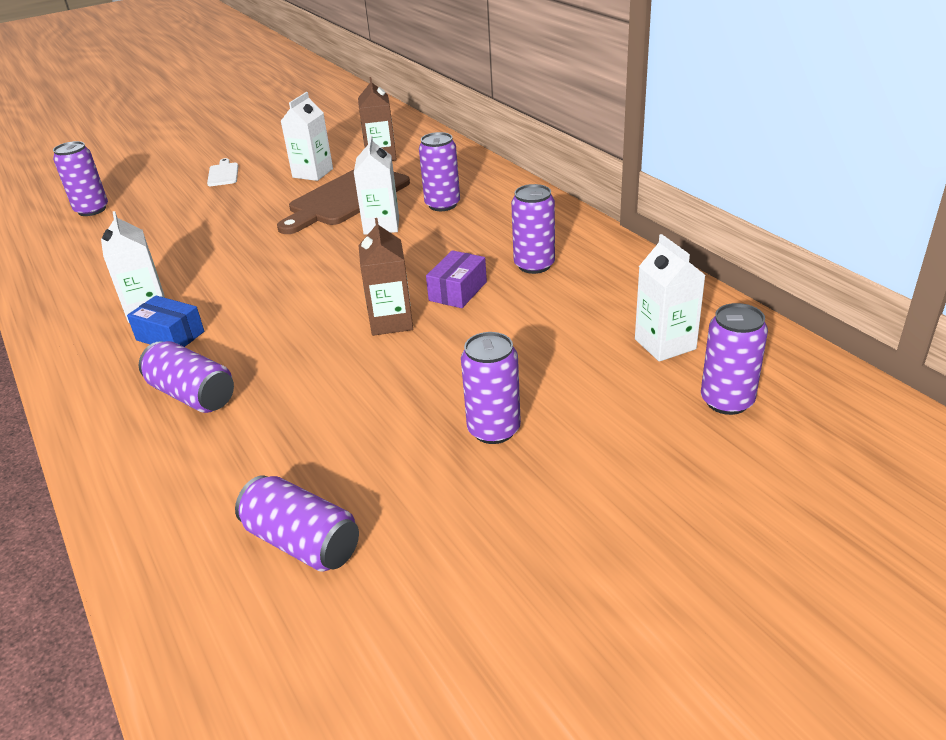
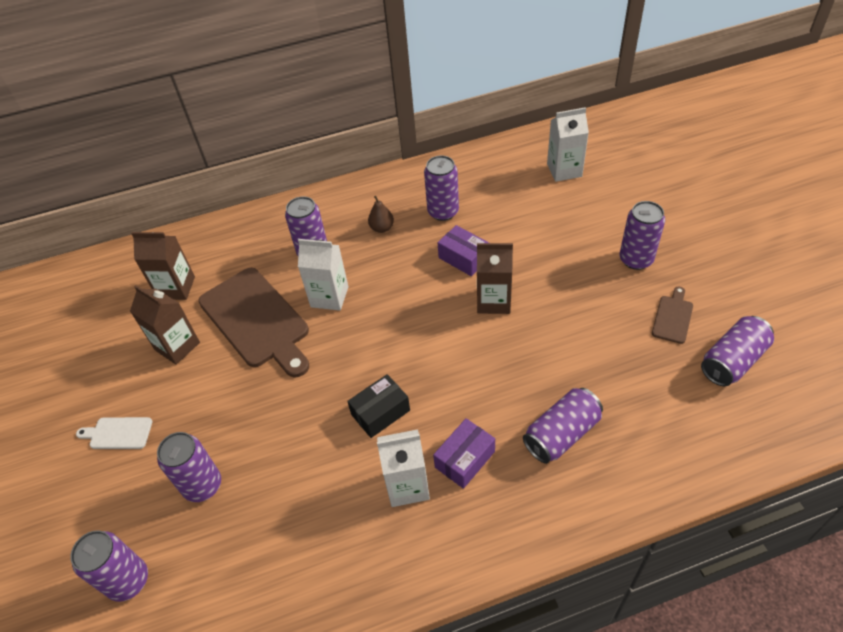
camera: 75 degrees left, 15 degrees up
blue box [127,295,204,347] -> purple box [433,418,495,489]
white carton [281,92,333,181] -> brown carton [130,285,200,365]
purple can [701,303,768,415] -> purple can moved to [157,432,221,502]
none -> black box [347,374,410,438]
none -> brown pear [368,196,394,233]
none -> brown cutting board [652,286,693,344]

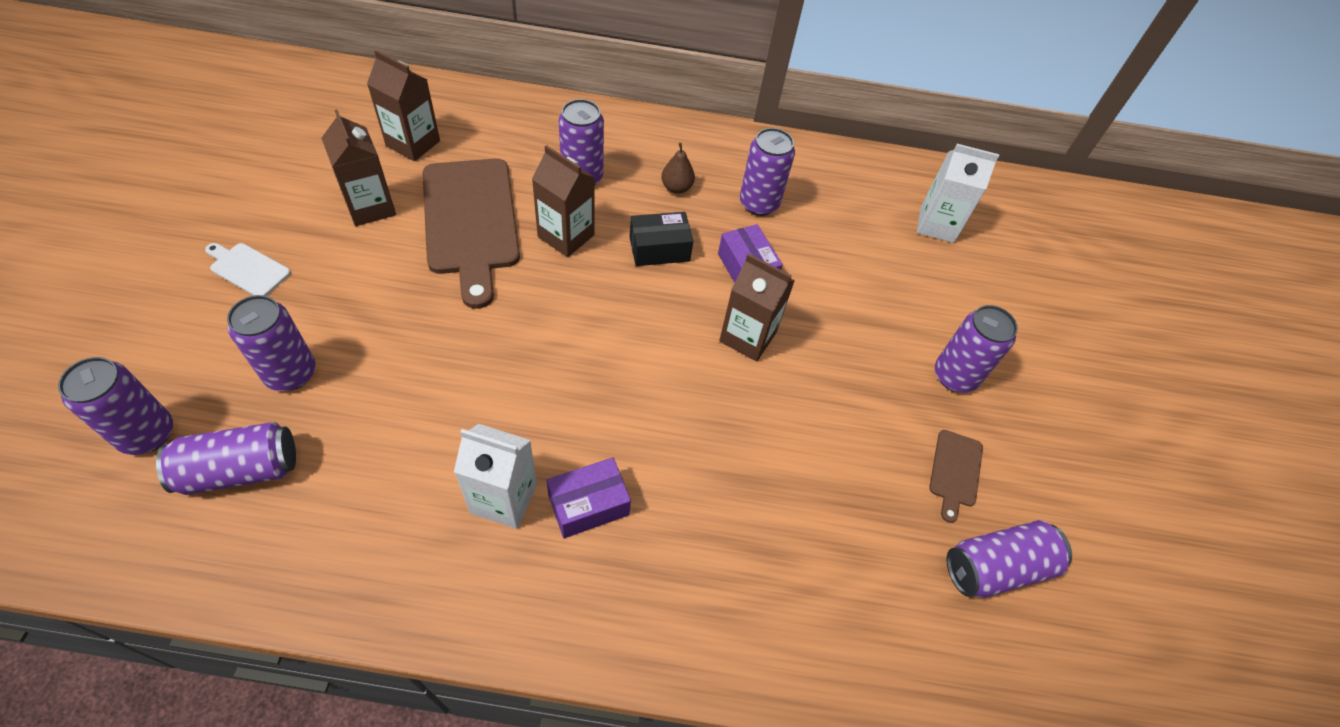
camera: 15 degrees right, 5 degrees up
white carton [298,239,348,310] -> brown carton [532,145,595,257]
black box [347,374,410,438] -> black box moved to [630,212,693,266]
purple can [523,388,603,464] -> purple can moved to [156,422,296,495]
brown cutting board [652,286,693,344] -> brown cutting board turned 150 degrees clockwise [929,430,983,523]

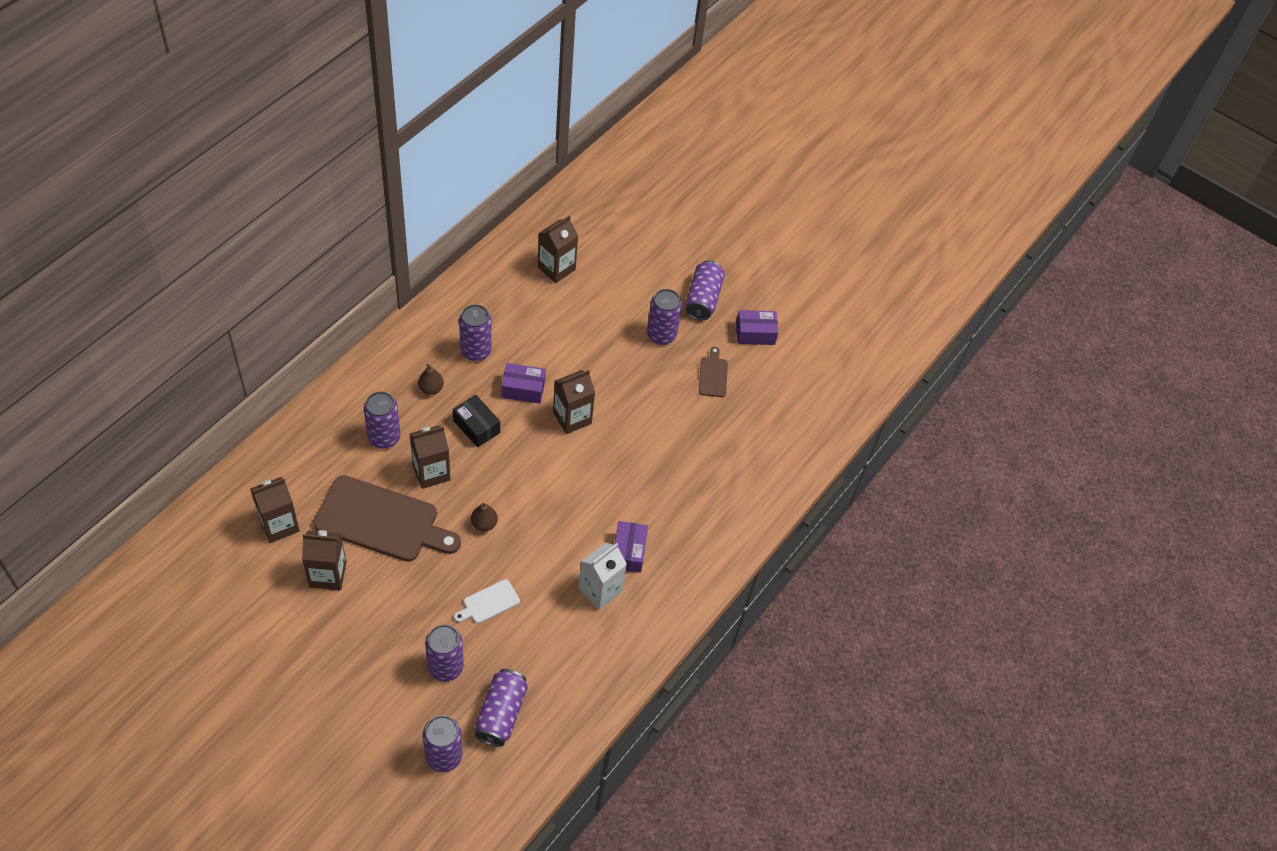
camera: 60 degrees left, 0 degrees up
white cutting board [205,243,291,296] -> white cutting board moved to [454,579,520,624]
black box [630,212,693,266] -> black box turned 60 degrees counterclockwise [453,395,500,447]
white carton [917,144,999,243] -> brown carton [538,216,578,283]
brown cutting board [929,430,983,523] -> brown cutting board turned 135 degrees counterclockwise [699,347,728,397]
purple can [946,520,1072,598] -> purple can moved to [685,261,725,320]
none -> brown pear [471,503,498,532]
none -> purple box [736,310,778,345]

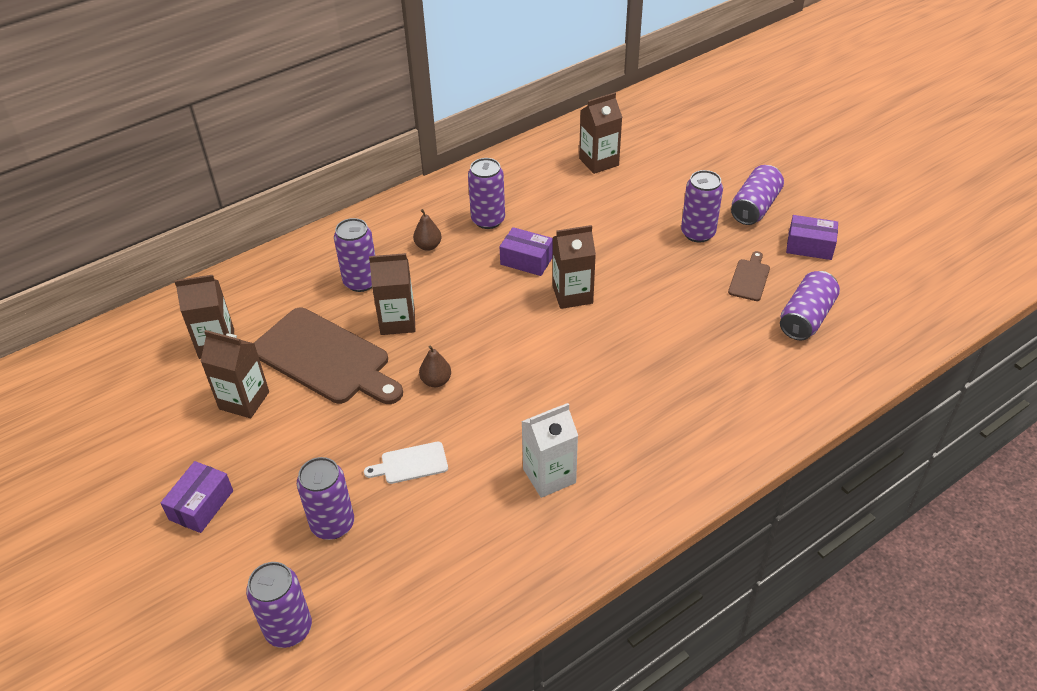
camera: 25 degrees right, 10 degrees down
black box [453,395,500,447] -> none
purple can [475,669,528,747] -> purple can moved to [780,271,840,340]
purple box [615,521,648,573] -> purple box moved to [161,461,233,533]

